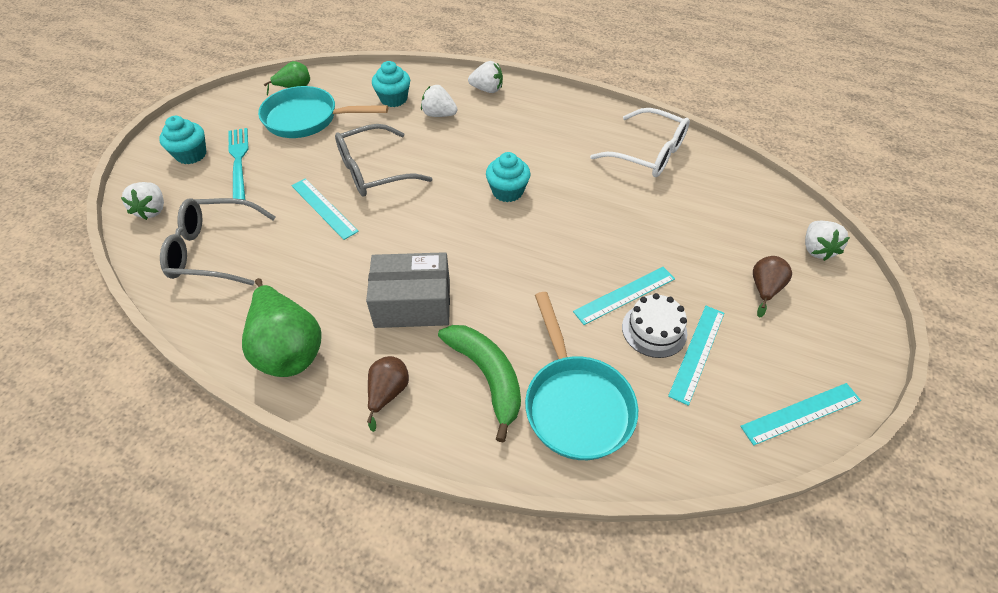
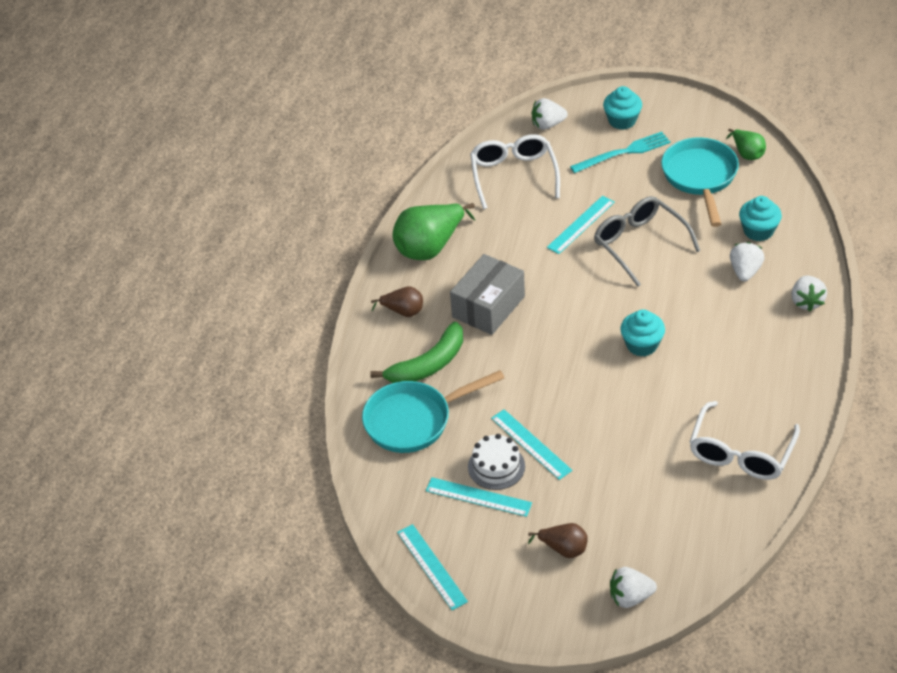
camera: 85 degrees right, 5 degrees down
grey glasses [160,198,276,286] -> white glasses [470,134,560,209]
grey box [366,252,450,328] -> grey box turned 45 degrees clockwise [450,254,525,335]

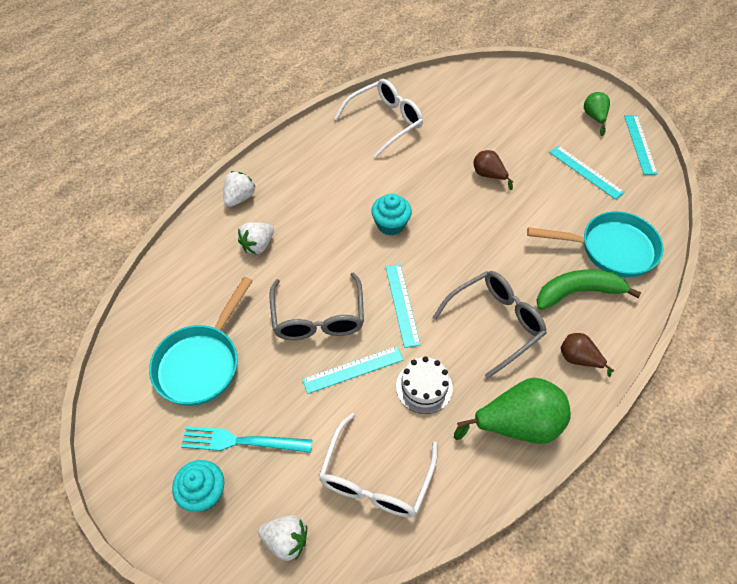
camera: 155 degrees left, 10 degrees up
grey box [450,254,525,335] -> grey glasses [432,271,547,379]
white cake [468,434,525,490] -> white cake moved to [396,356,453,414]
turquoise ruler [491,409,572,480] -> turquoise ruler moved to [386,264,421,348]
brown pear [528,523,588,558] -> brown pear moved to [474,150,513,190]
white strawberry [610,567,657,608] -> none
green pear [726,129,766,160] -> green pear moved to [584,92,610,136]
turquoise cupcake [739,196,782,241] -> none

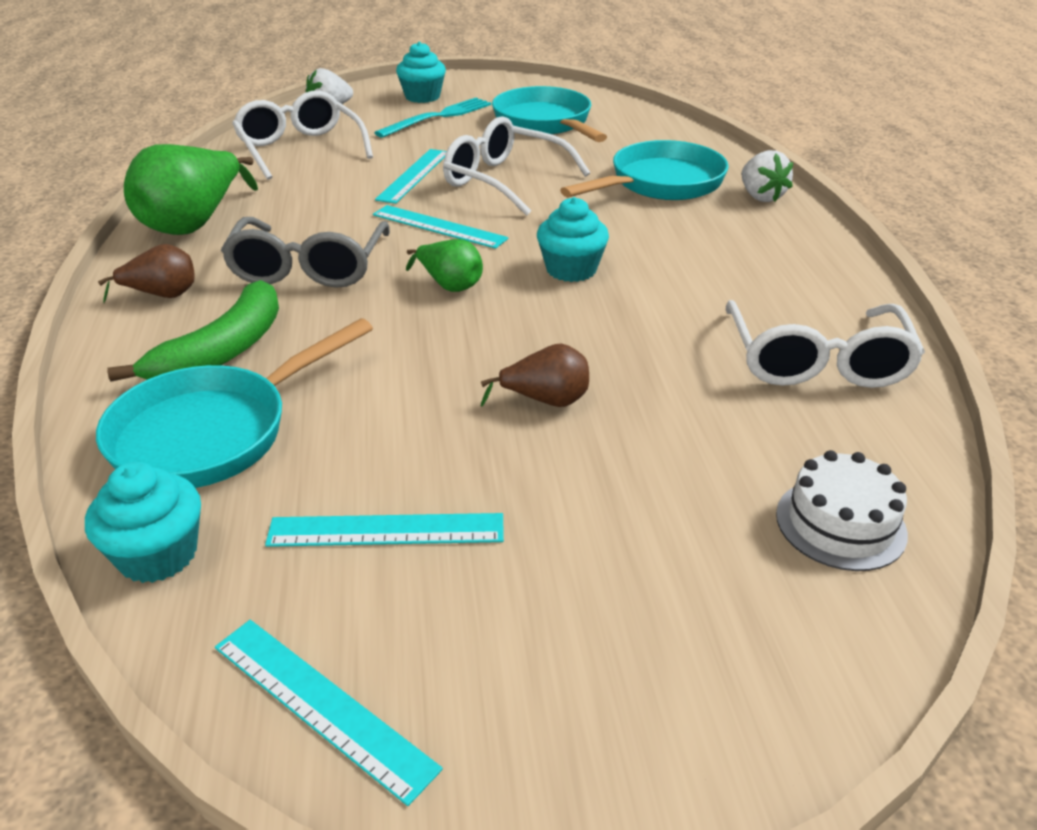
camera: 130 degrees right, 20 degrees down
white strawberry [238,222,274,254] -> turquoise pan [560,140,729,200]
grey glasses [270,272,364,340] -> white glasses [443,116,590,216]
white cake [396,356,453,414] -> white cake moved to [776,450,908,571]
green pear [584,92,610,136] -> green pear moved to [406,239,483,292]
none -> turquoise cupcake [85,462,201,583]

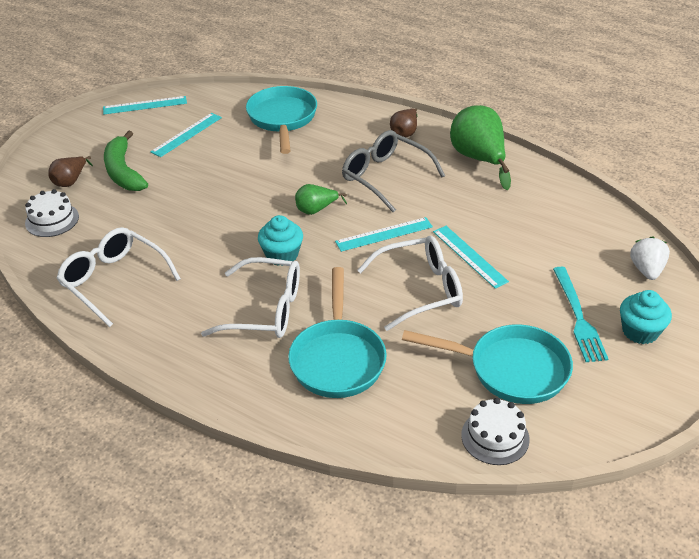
camera: 130 degrees right, 5 degrees up
turquoise cupcake [85,462,201,583] -> none
green banana [107,280,279,382] -> green banana moved to [104,131,148,191]
white glasses [232,91,373,180] -> white glasses moved to [201,257,300,338]
brown pear [481,344,589,407] -> brown pear moved to [48,156,93,187]
white strawberry [741,150,793,202] -> none
none -> white cake [461,398,530,465]

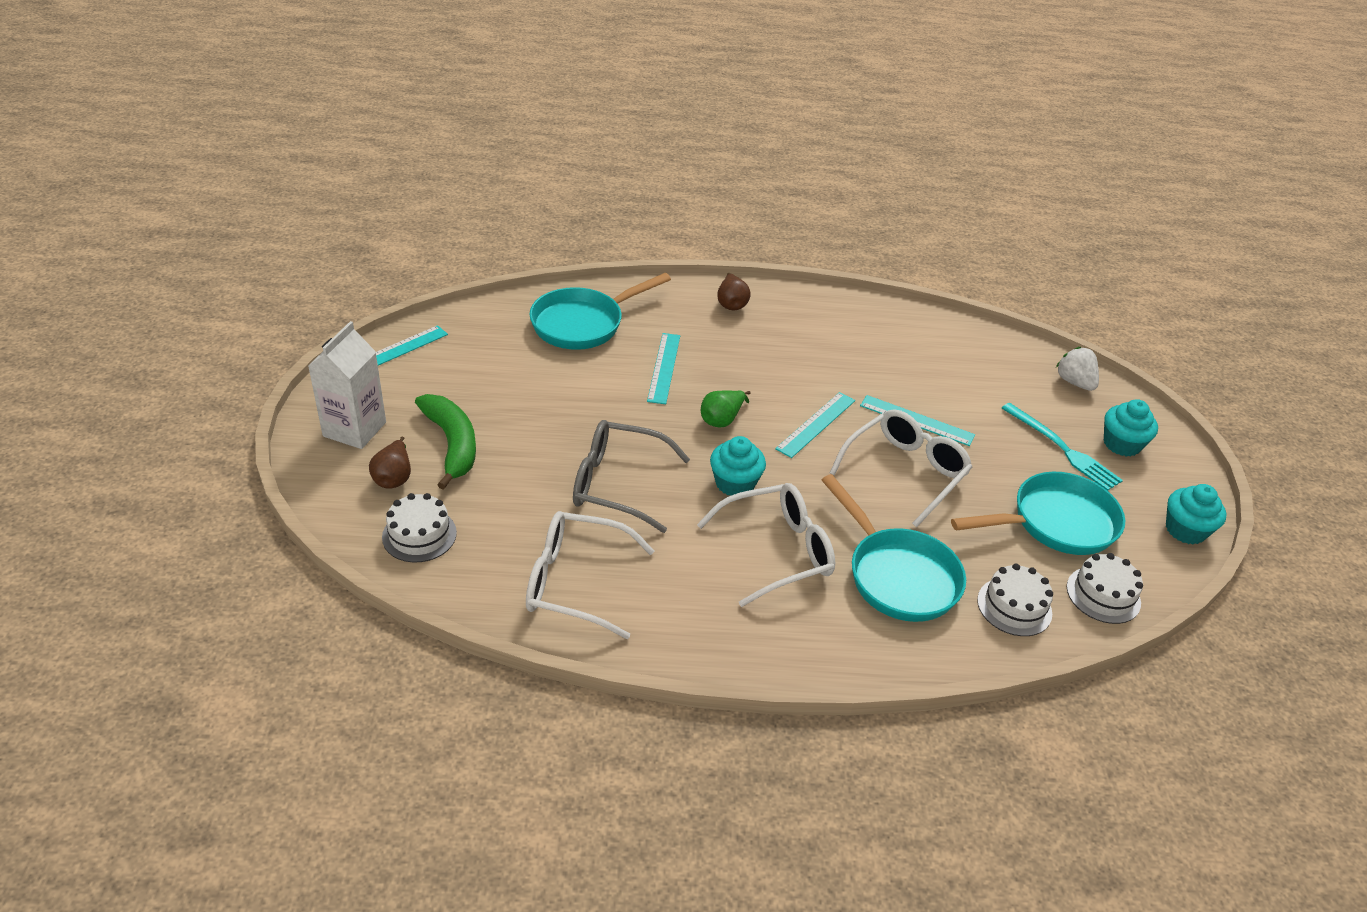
camera: 35 degrees left, 0 degrees up
green banana [104,131,148,191] -> green banana turned 150 degrees counterclockwise [415,394,476,490]
turquoise ruler [150,113,222,157] -> turquoise ruler moved to [647,333,680,404]
turquoise pan [246,86,317,154] -> turquoise pan turned 90 degrees counterclockwise [529,273,671,350]
grey glasses [342,130,445,212] -> grey glasses moved to [573,420,690,533]
green pear [450,105,511,190] -> none
none -> white carton [308,321,386,449]
none -> white cake [977,564,1053,636]
none -> turquoise cupcake [1166,484,1226,545]

